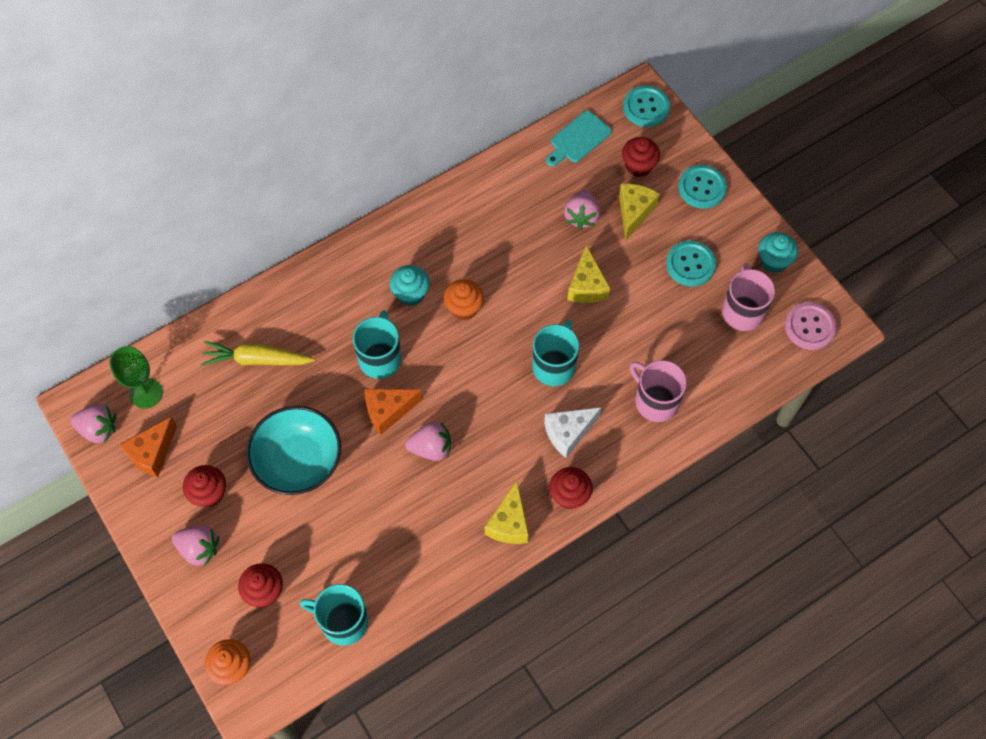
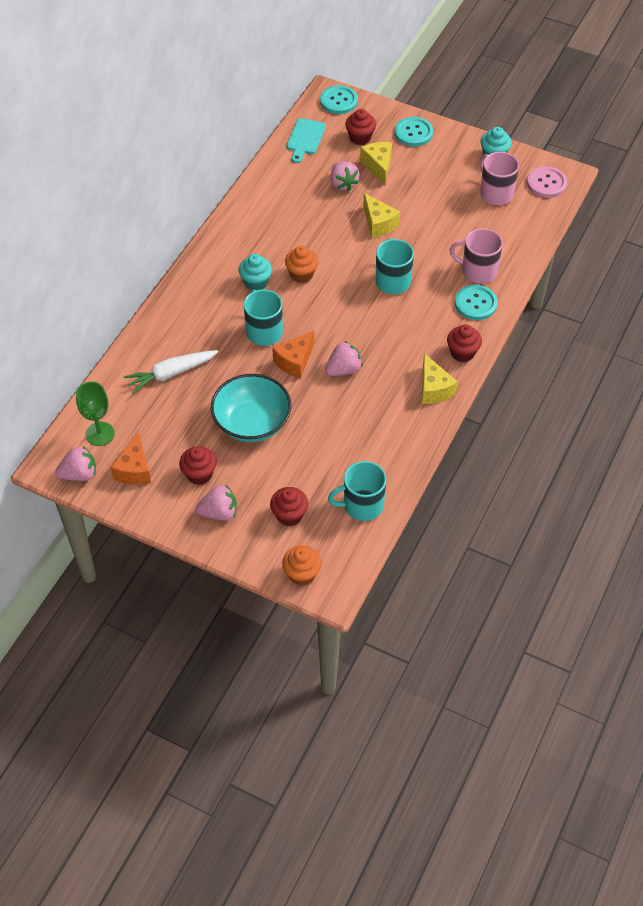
camera: 30 degrees left, 10 degrees down
yellow carrot [201,341,315,366] -> white carrot [124,350,218,394]
white cheese [544,407,601,458] -> none
turquoise button [666,241,716,287] -> turquoise button moved to [455,285,498,320]

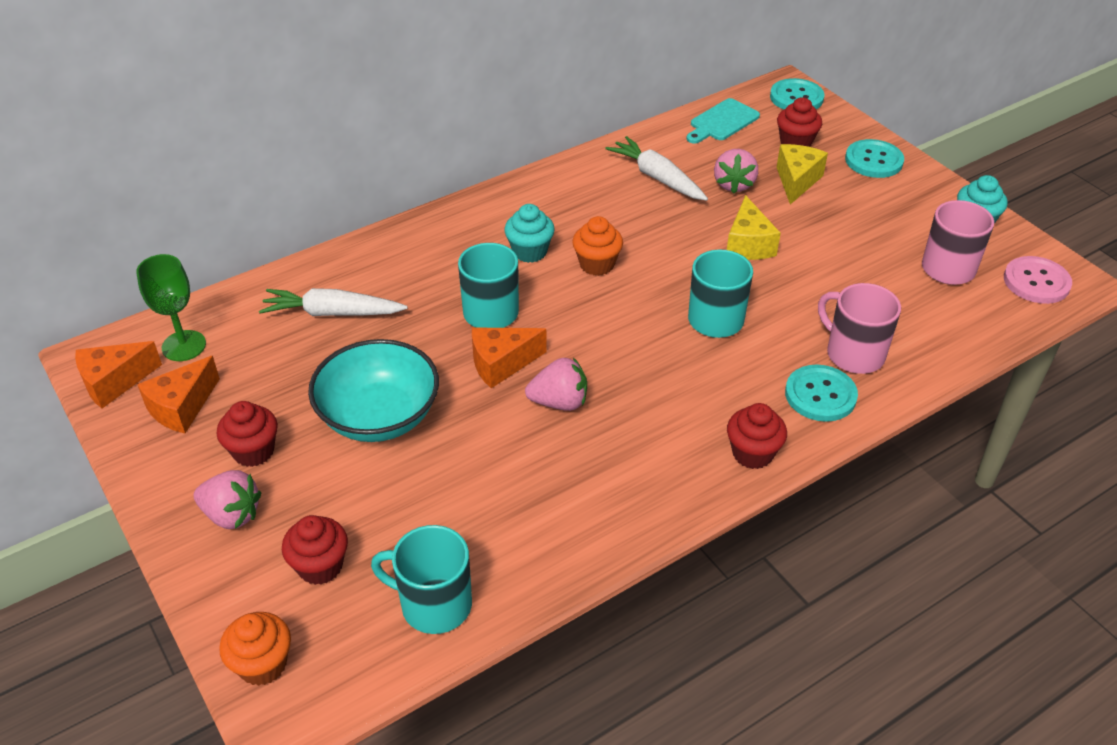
camera: 30 degrees right, 10 degrees down
pink strawberry [55,446,96,481] -> orange cheese [75,341,162,408]
yellow cheese [422,353,458,404] -> none
none -> white carrot [605,136,708,201]

